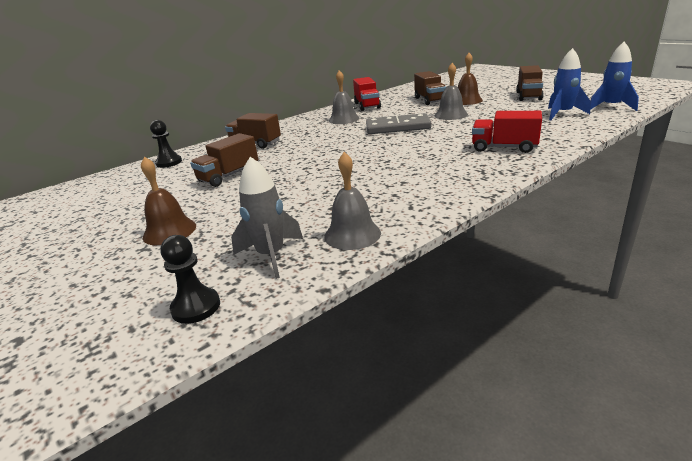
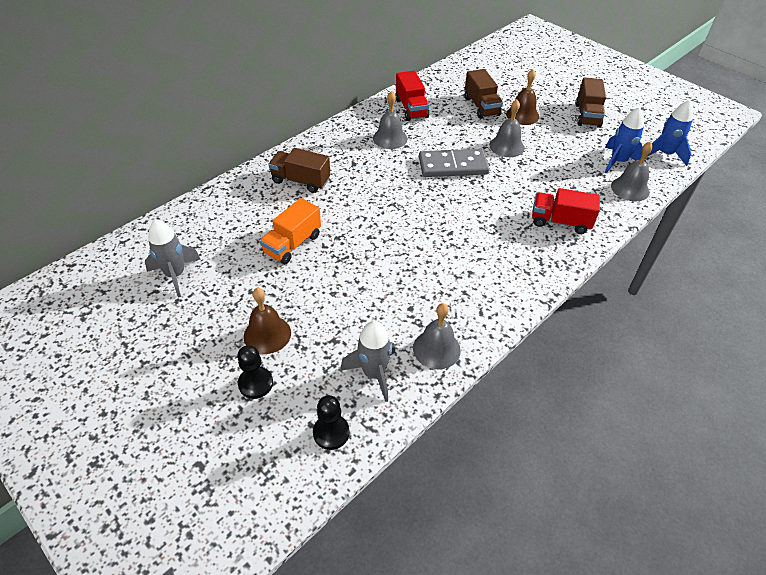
camera: 10 degrees left, 20 degrees up
black pawn [150,120,182,168] -> black pawn moved to [237,345,273,399]
brown truck [190,133,258,187] -> orange truck [260,198,321,264]
none -> grey rocket [145,219,201,298]
none -> grey bell [611,141,653,201]

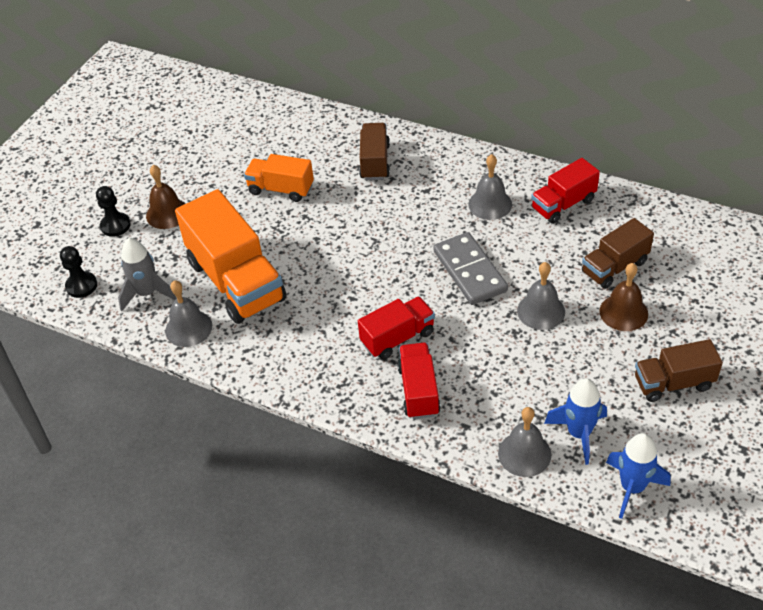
camera: 75 degrees right, 0 degrees up
grey rocket [145,219,201,298] -> none
none -> orange truck [175,189,287,324]
none -> red truck [358,296,435,360]

